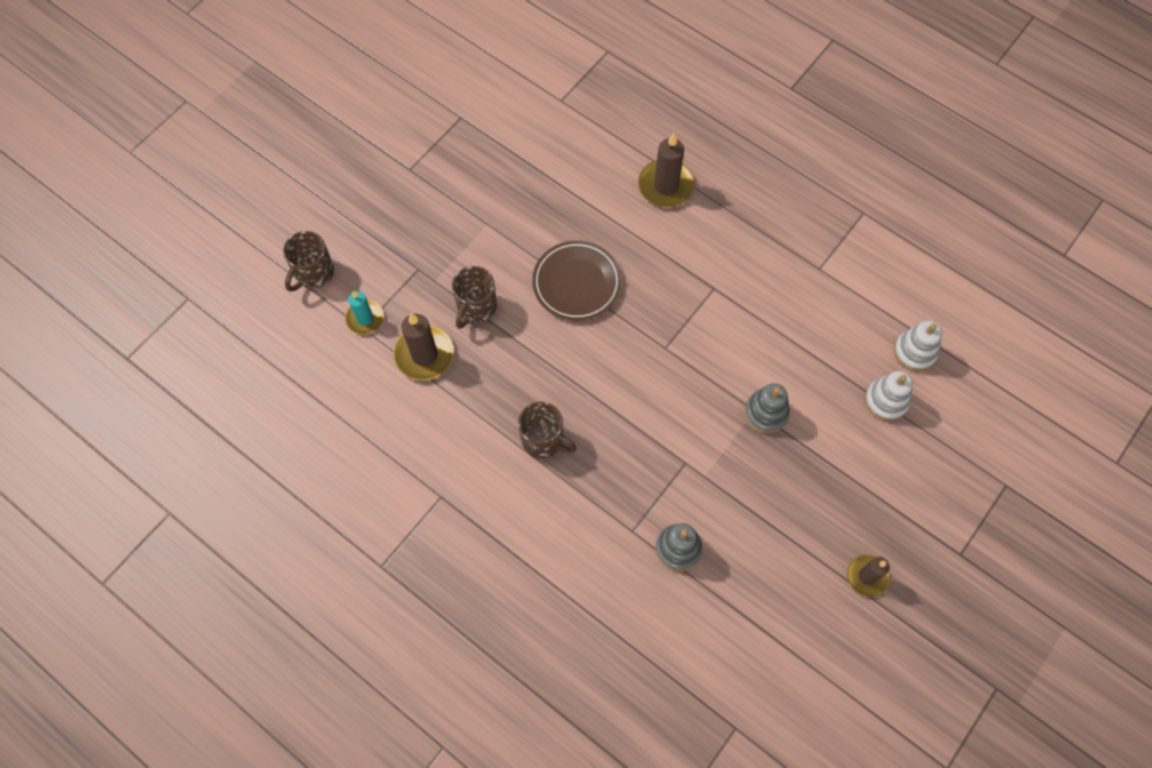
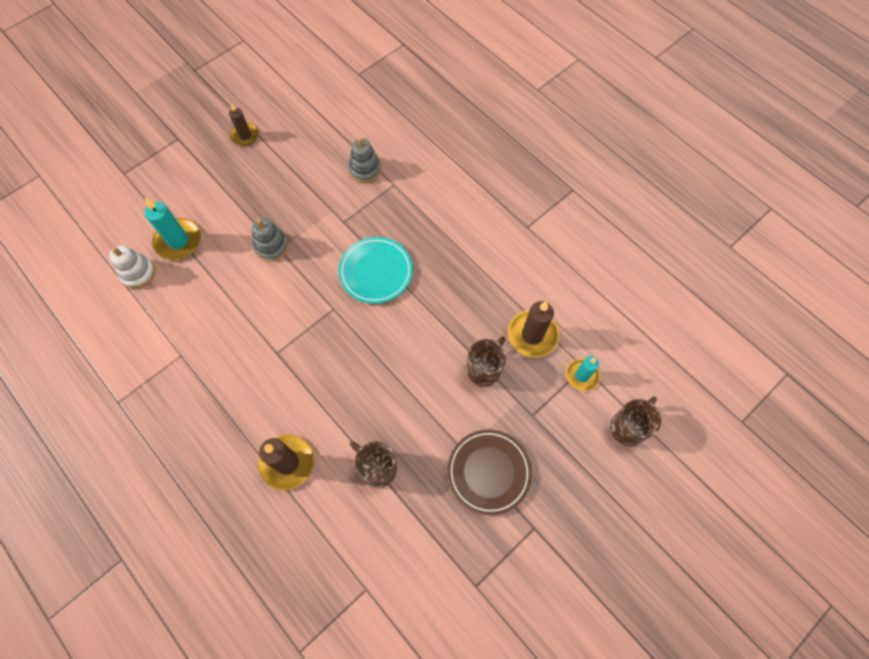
camera: 170 degrees left, 0 degrees up
brown mug [518,402,577,458] -> brown mug moved to [350,441,397,488]
brown plate [532,240,622,321] -> brown plate moved to [447,430,532,515]
white stacking toy [865,371,913,421] -> turquoise candle [144,198,201,260]
none -> turquoise plate [338,237,413,304]

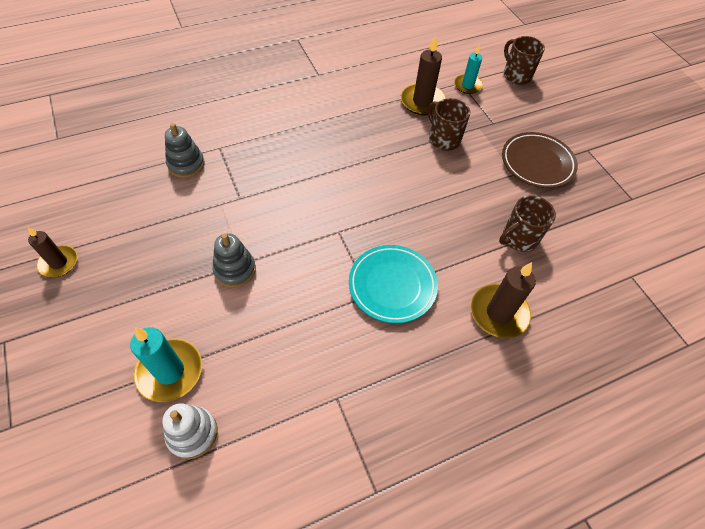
camera: 75 degrees left, 10 degrees down
turquoise plate [338,237,413,304] -> turquoise plate moved to [349,245,438,323]

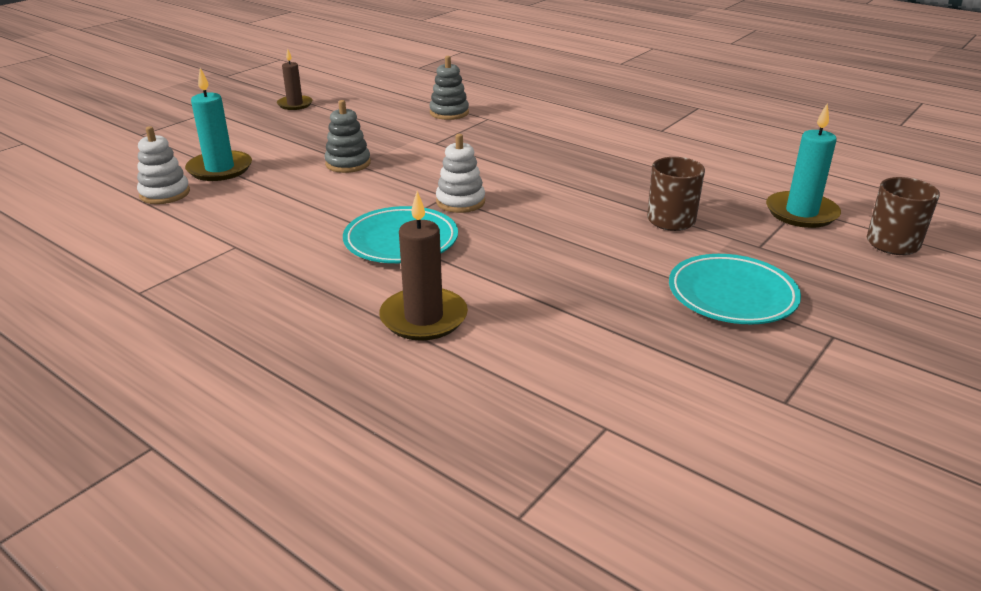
camera: 65 degrees right, 25 degrees down
brown candle [401,36,446,115] -> none
turquoise candle [454,45,483,94] -> turquoise candle [766,103,841,228], size x1.54
brown mug [499,195,556,252] -> none
brown plate [502,132,578,188] -> turquoise plate [669,254,801,324]
none -> white stacking toy [436,134,485,213]

